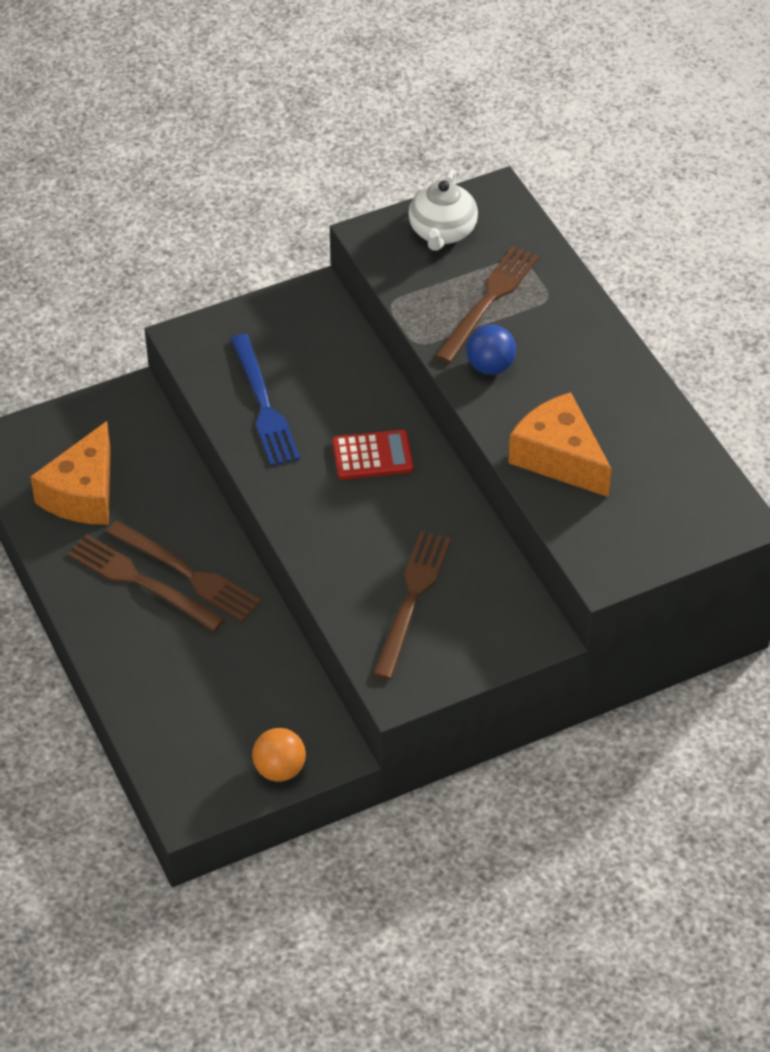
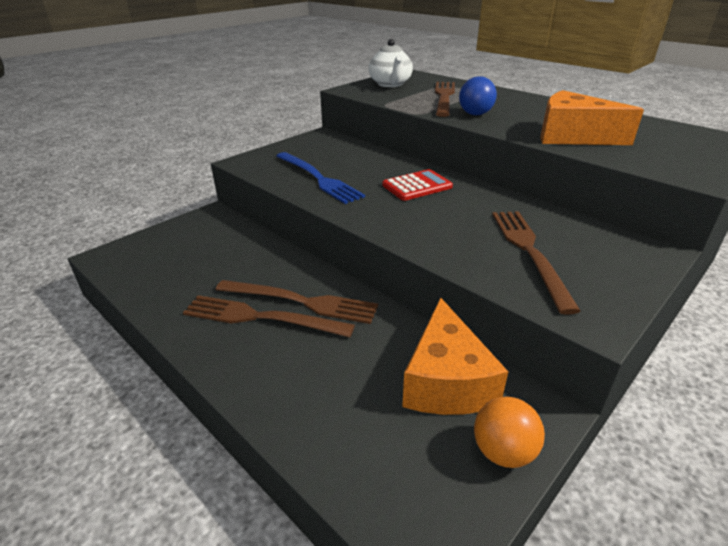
camera: 20 degrees left, 15 degrees down
orange cheese [30,421,111,525] -> orange cheese moved to [402,297,508,415]

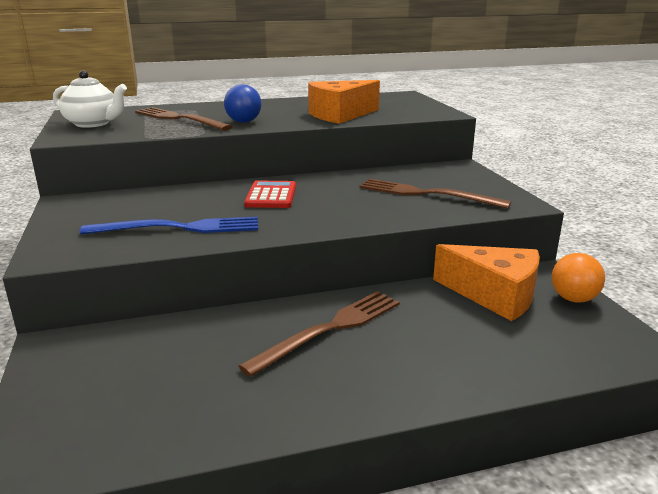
camera: 60 degrees left, 10 degrees down
brown fork [183,295,355,337] -> none

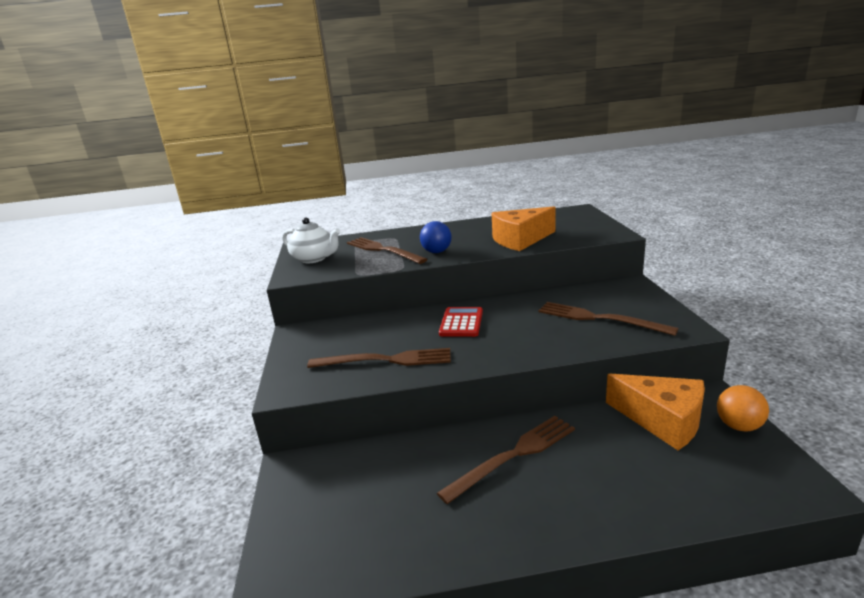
camera: 10 degrees right, 0 degrees up
blue fork [79,217,258,235] -> brown fork [307,348,451,368]

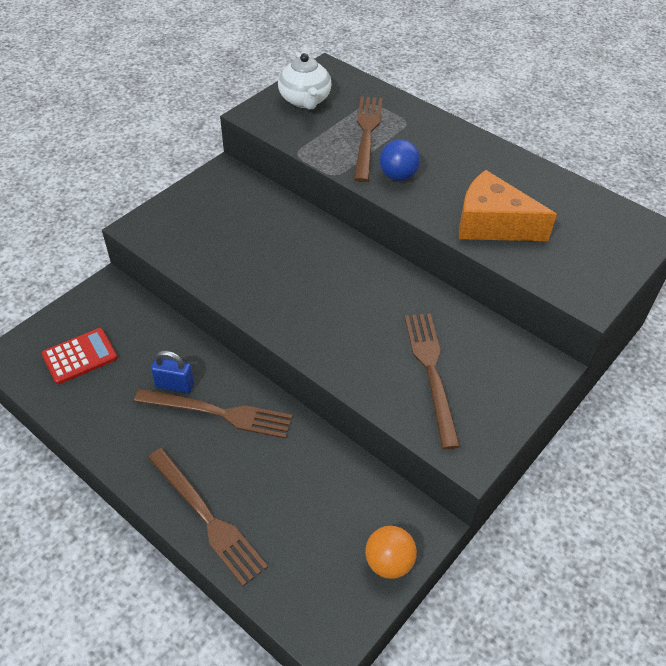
camera: 45 degrees right, 25 degrees up
brown fork [307,348,451,368] -> brown fork moved to [148,448,268,586]
red calculator [439,307,483,337] -> red calculator moved to [41,328,118,385]
orange cheese [606,374,705,450] -> none
none -> blue padlock [151,350,194,393]

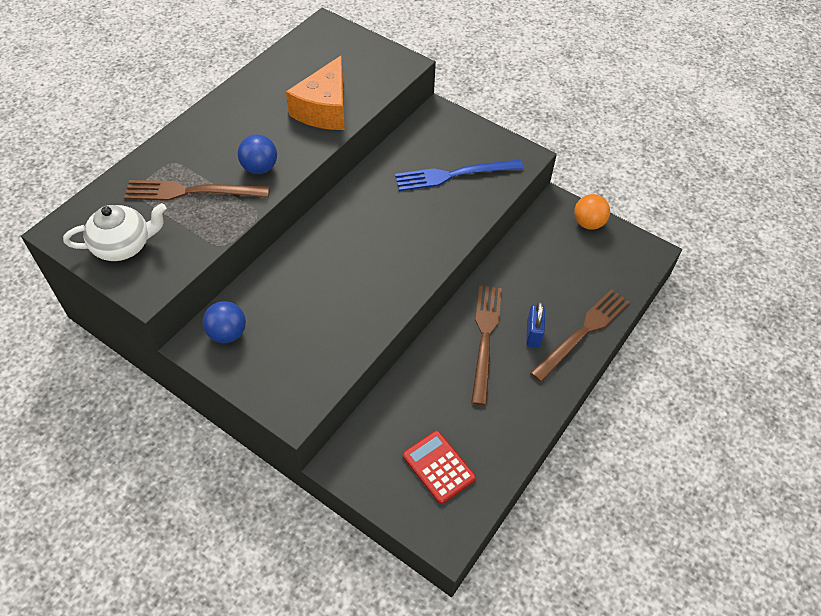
camera: 95 degrees left, 5 degrees up
blue padlock [151,350,194,393] -> blue padlock moved to [526,302,545,348]
brown fork [405,314,460,449] -> blue fork [395,159,524,191]
none -> blue ball [203,301,246,343]

